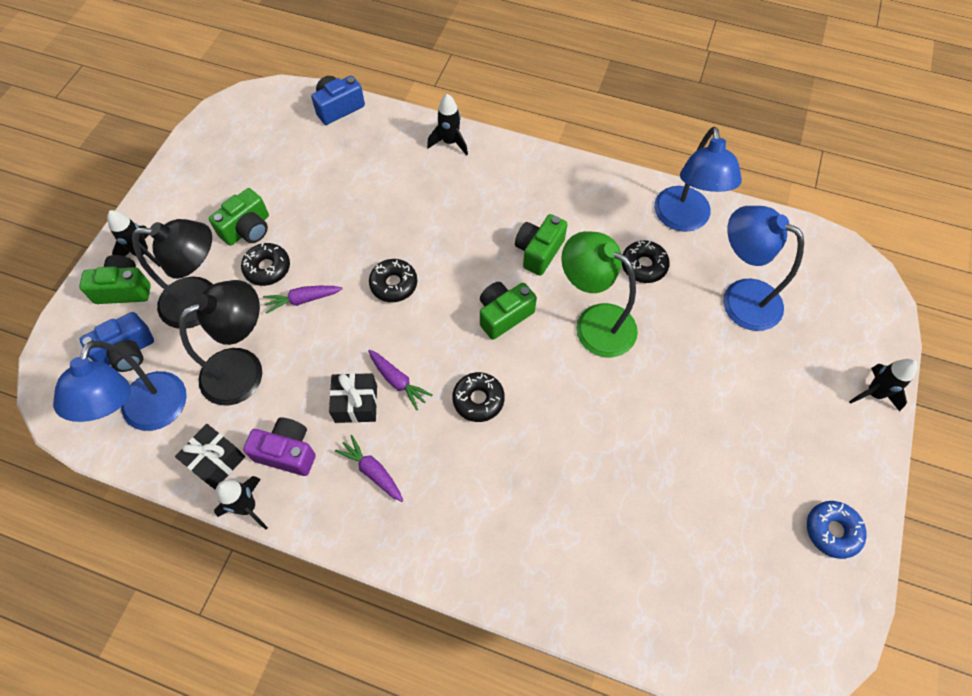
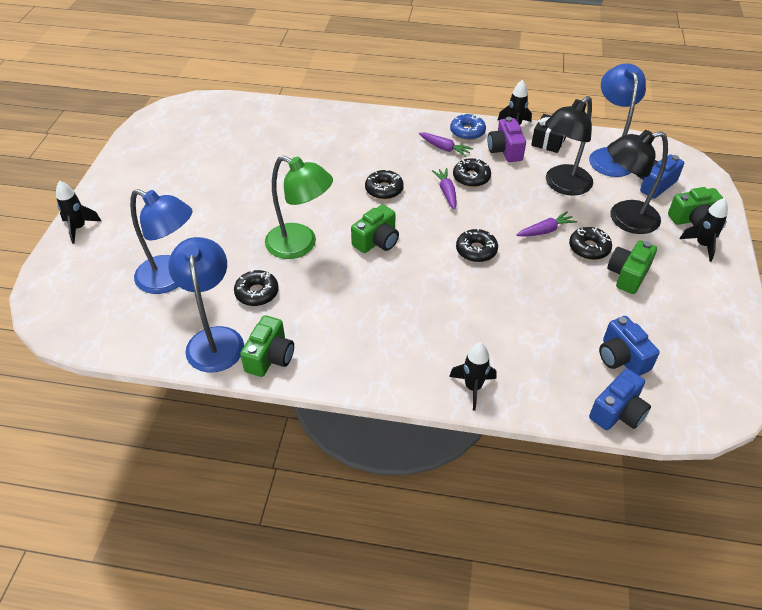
camera: 170 degrees right, 15 degrees down
purple camera [243,418,316,476] -> purple camera turned 75 degrees clockwise [488,117,526,162]
black gift [329,373,377,423] -> black donut [453,158,491,187]
purple carrot [368,350,432,410] -> purple carrot turned 45 degrees clockwise [432,168,456,210]
green camera [515,214,568,276] -> green camera moved to [240,315,294,377]
blue donut [807,501,867,559] -> blue donut moved to [450,113,486,140]
none -> blue camera [599,316,660,376]

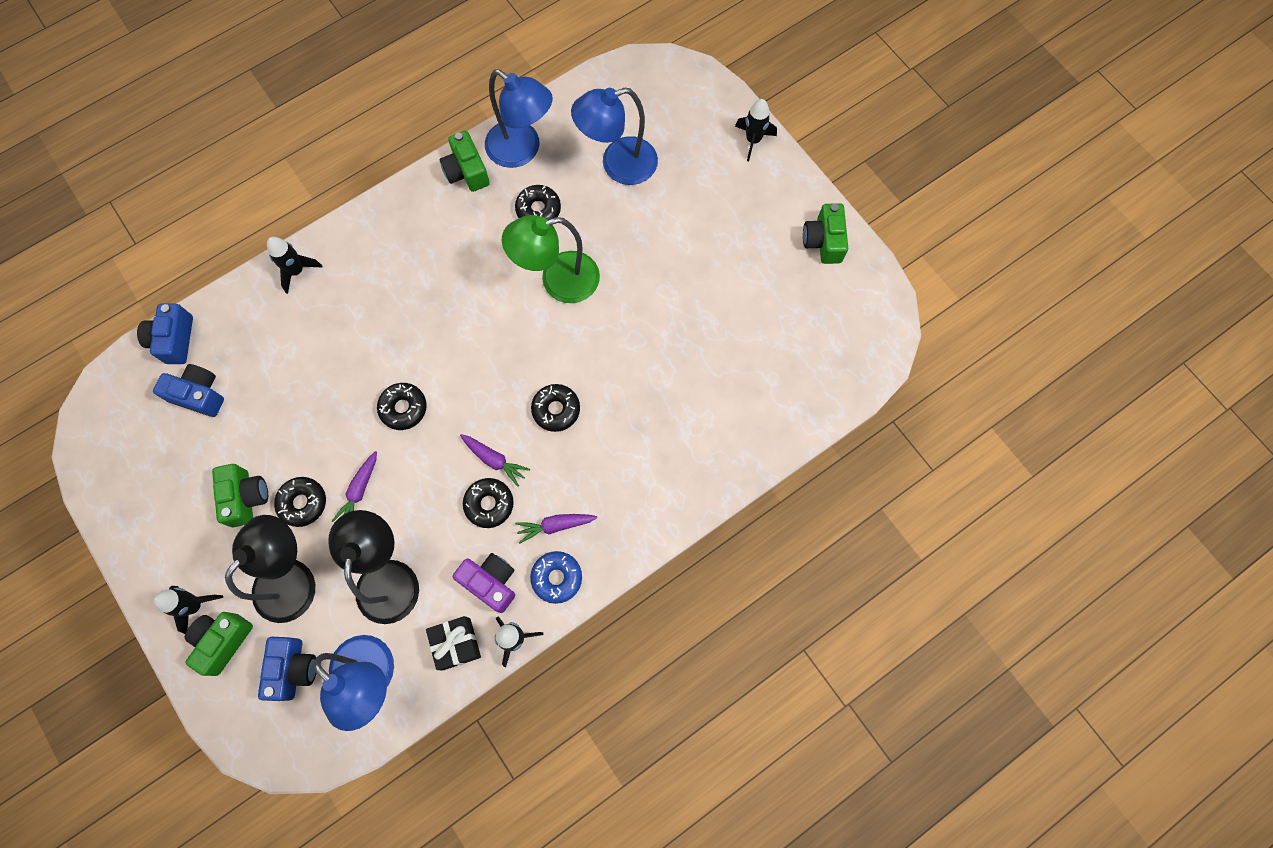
camera: 135 degrees right, 25 degrees up
green camera [351,204,399,253] -> green camera moved to [803,203,848,264]

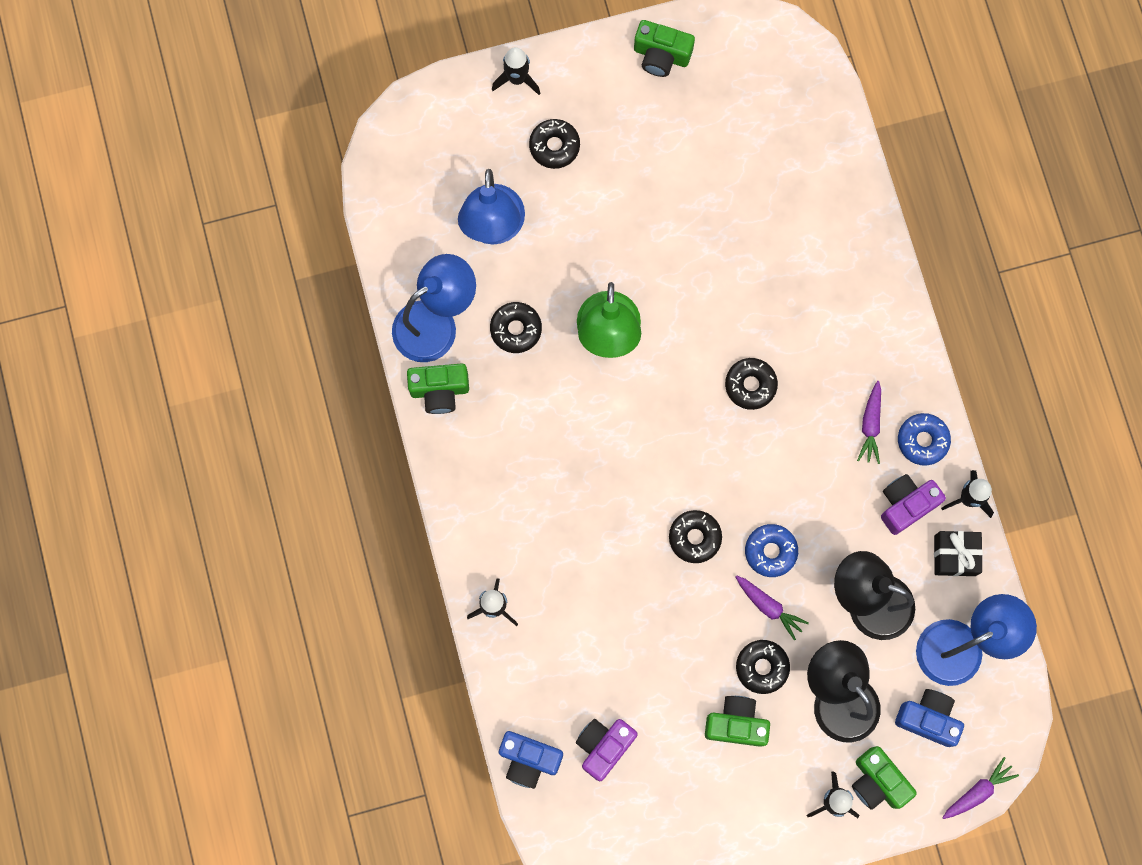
camera: 70 degrees left, 5 degrees up
blue camera [153,364,224,417] -> purple camera [576,719,638,782]
purple carrot [460,434,530,487] -> purple carrot moved to [942,757,1019,819]
black donut [463,478,514,528] -> black donut moved to [529,119,580,169]
none -> blue donut [745,524,798,577]

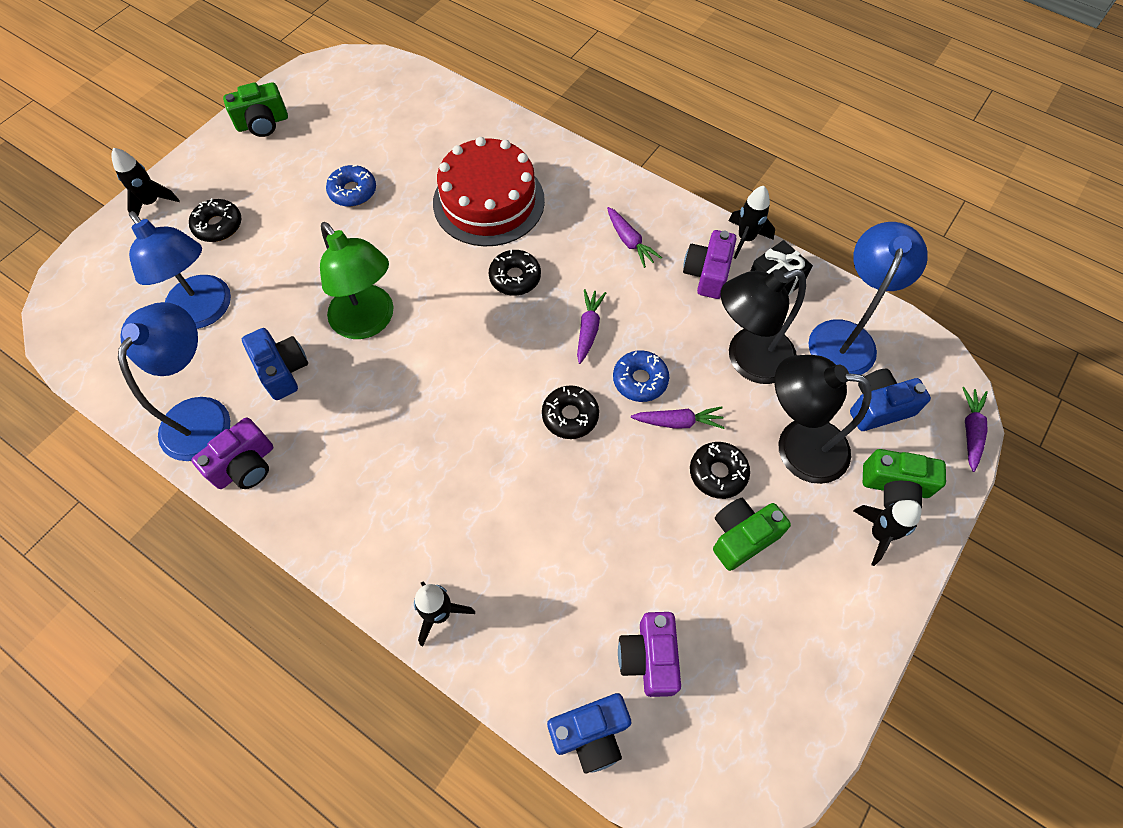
camera: 40 degrees left, 15 degrees down
green camera [407,363,469,414] -> purple camera [191,417,273,489]
black donut [490,302,542,353] -> blue camera [242,328,308,400]
blue donut [898,413,951,465] -> blue donut moved to [326,165,376,207]
none -> red cake [433,137,545,247]
none -> purple carrot [577,289,606,364]

